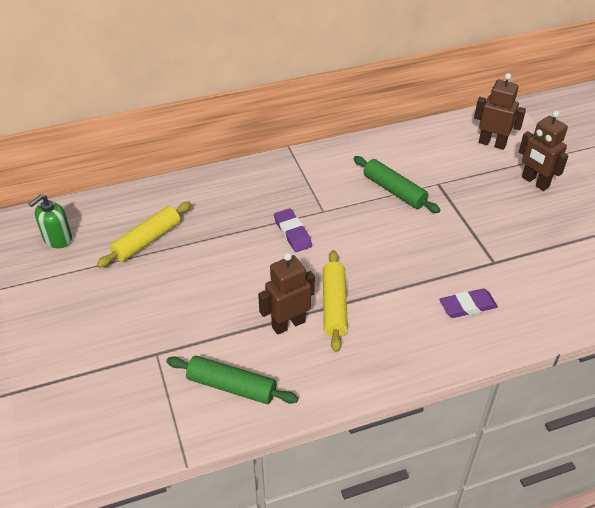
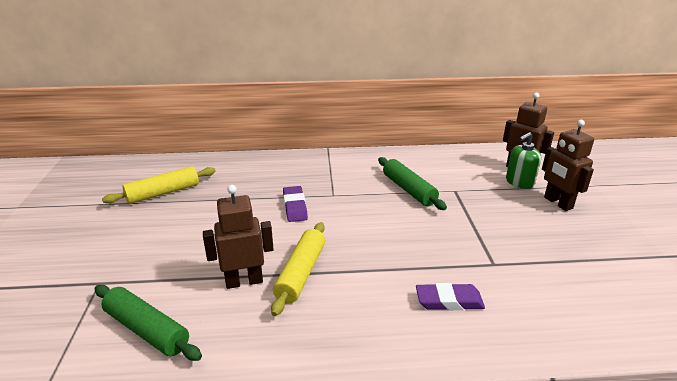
camera: 15 degrees right, 15 degrees down
green soap dispenser [29,194,72,248] -> green soap dispenser moved to [506,132,541,189]

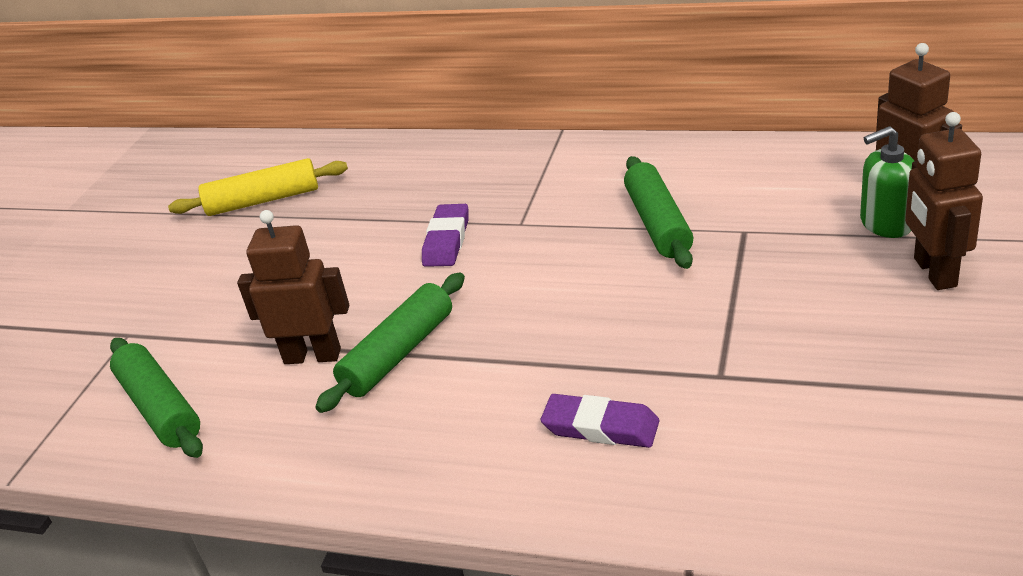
camera: 25 degrees right, 5 degrees up
yellow rolling pin [271,222,325,316] -> green rolling pin [315,272,465,413]

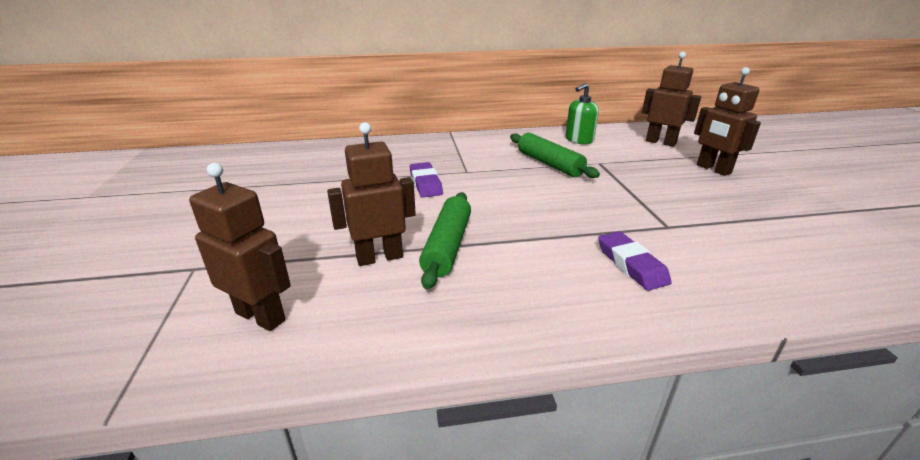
camera: 30 degrees left, 5 degrees down
green rolling pin [110,338,203,458] -> brown robot [189,163,291,331]
yellow rolling pin [168,158,348,216] -> none
purple eraser [541,394,659,448] -> purple eraser turned 75 degrees clockwise [598,231,671,291]
green soap dispenser [860,126,914,238] -> green soap dispenser moved to [566,83,599,144]

